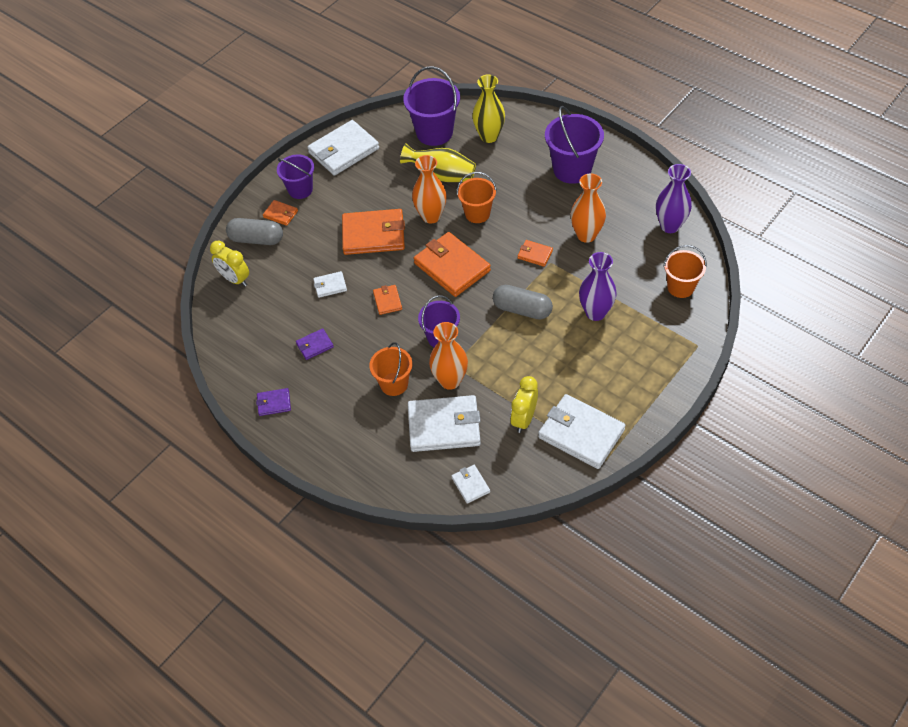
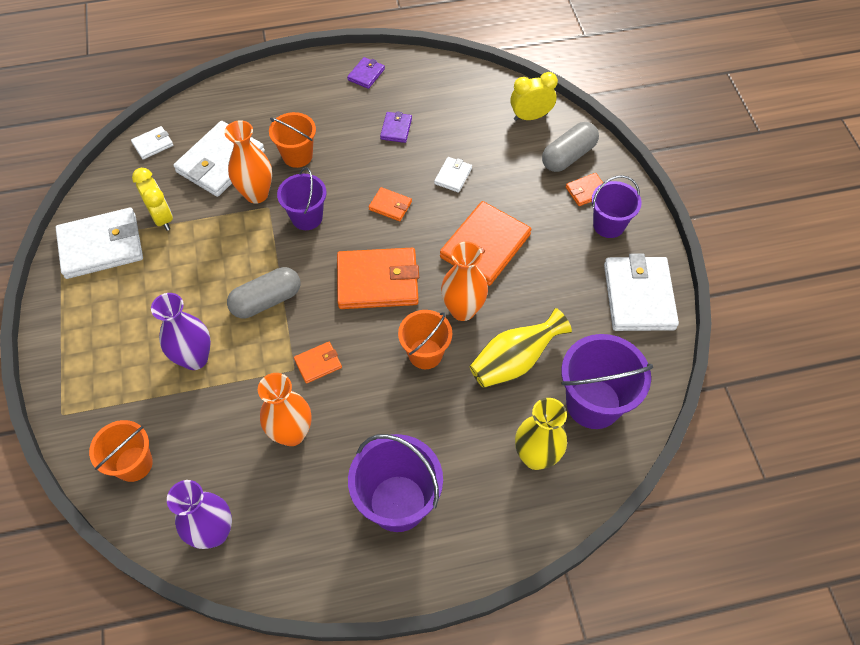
camera: 125 degrees right, 5 degrees up
white wallet [452,465,490,504] -> white wallet turned 45 degrees counterclockwise [131,126,173,160]

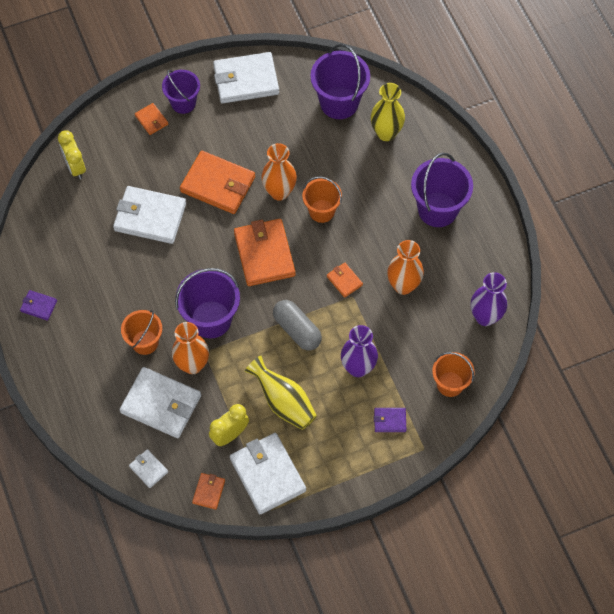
camera: 100 degrees left, 5 degrees up
purple bucket [277,167,327,230] -> purple bucket [175,268,240,338], size x1.55
orange wallet [369,187,412,221] -> orange wallet moved to [192,473,225,510]
purple wallet [380,111,412,143] -> purple wallet moved to [374,408,406,432]
white wallet [434,157,472,193] -> white wallet [113,186,186,244], size x2.11
yellow vase [470,308,572,388] -> yellow vase moved to [245,356,317,430]
grey capsule [542,122,599,172] -> none

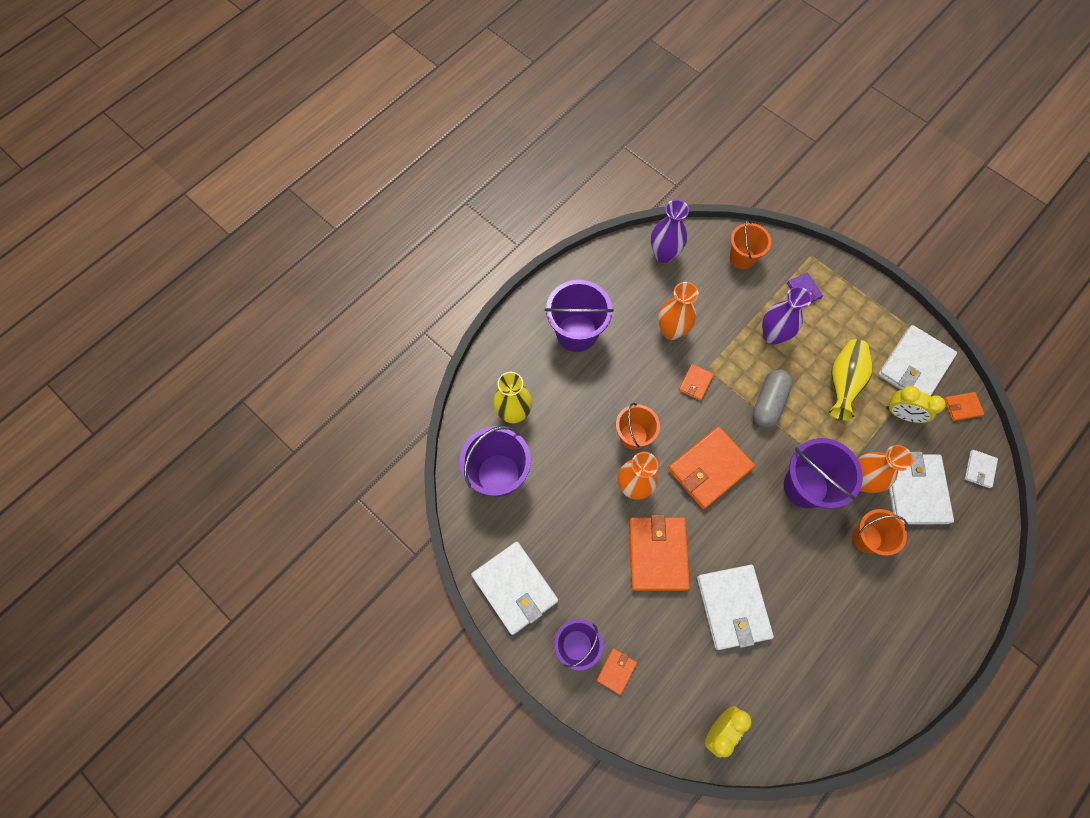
camera: 115 degrees left, 5 degrees up
purple wallet [20,290,57,321] -> none

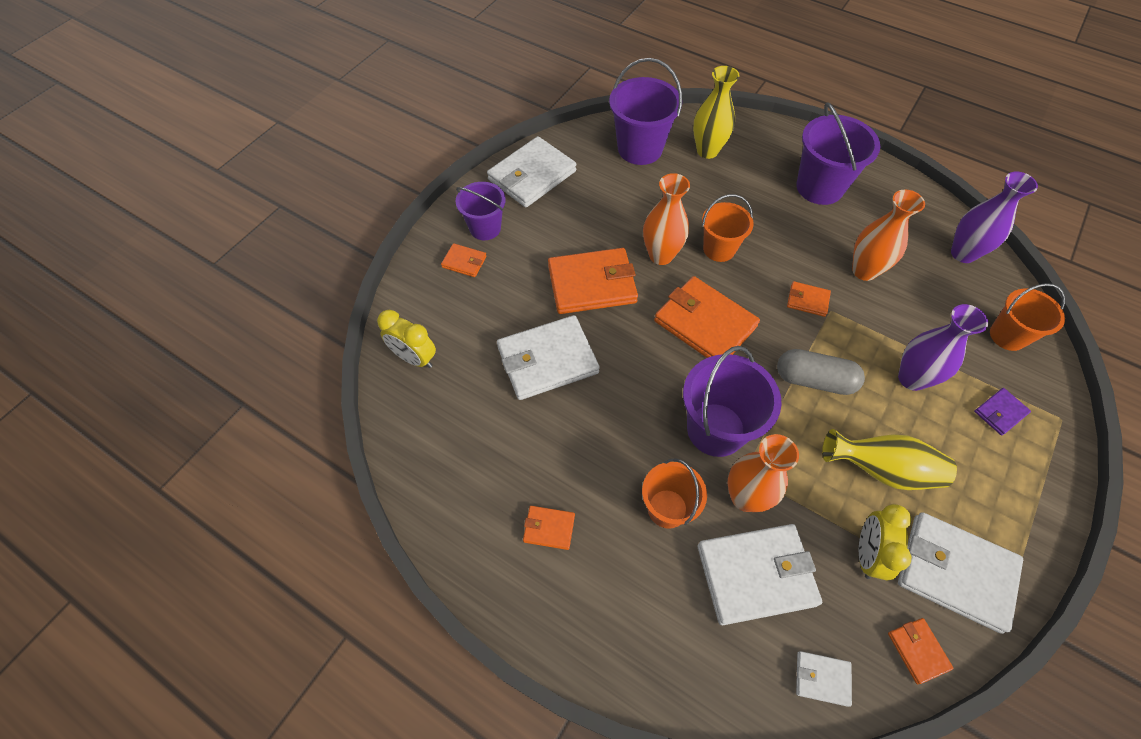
camera: 80 degrees right, 10 degrees down
none -> orange wallet [523,506,575,550]

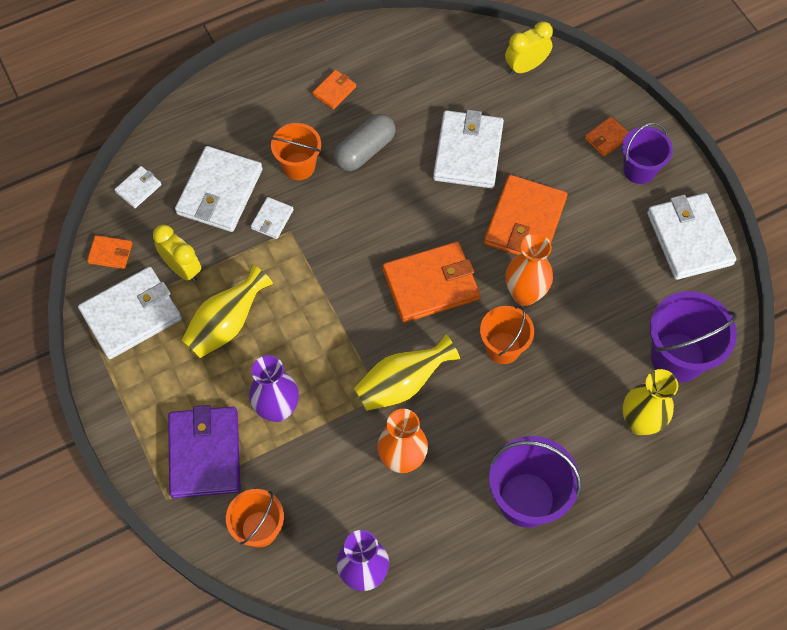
camera: 120 degrees right, 5 degrees up
purple bucket [683,346,782,457] -> none
orange vase [727,434,799,512] -> white wallet [251,197,294,239]
grey capsule [777,349,865,395] -> grey capsule moved to [334,114,395,171]
orange wallet [787,281,831,317] -> yellow vase [354,334,460,411]
purple wallet [974,388,1031,436] -> purple wallet [168,405,241,498], size x2.11

